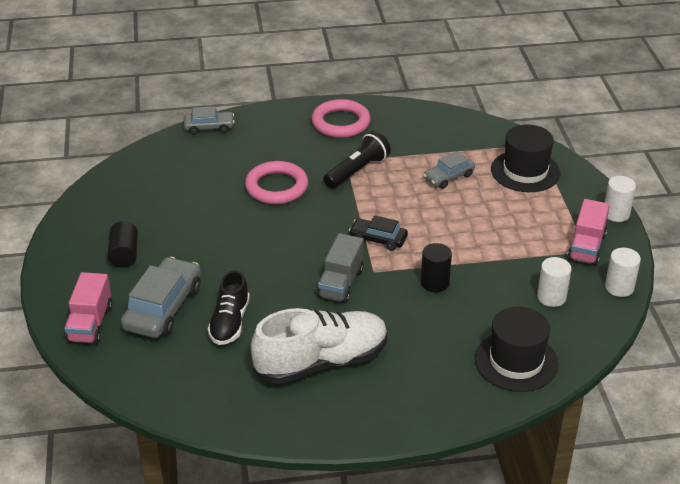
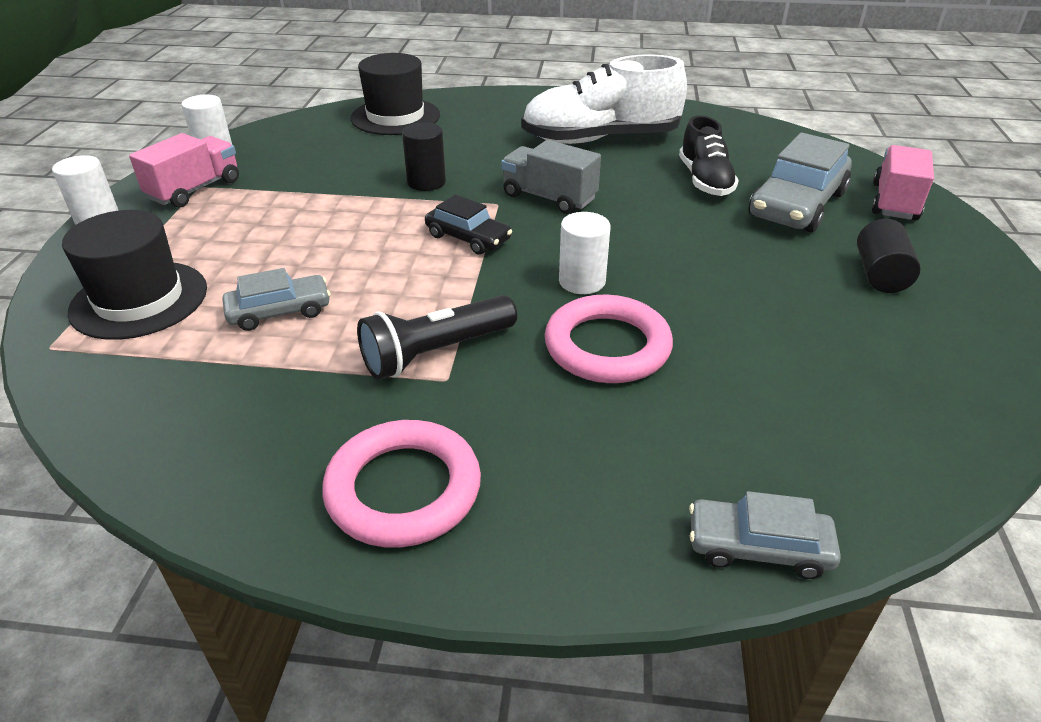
camera: 165 degrees left, 0 degrees up
black shoe [208,270,250,345] -> black shoe turned 150 degrees clockwise [679,115,739,196]
grey truck [317,233,364,304] -> grey truck turned 90 degrees counterclockwise [501,140,601,214]
white cylinder [537,257,572,307] -> white cylinder moved to [559,212,611,294]

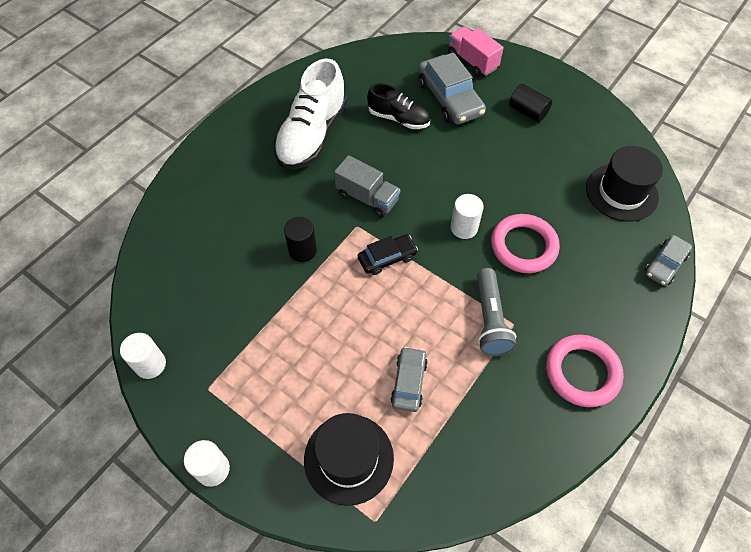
camera: 60 degrees left, 20 degrees up
pink truck [129,133,239,208] -> none
black hat [351,53,440,135] -> black hat moved to [586,146,663,222]
black flashlight [357,295,517,380] -> grey flashlight [477,268,516,356]
grey truck [501,140,601,214] -> grey truck turned 120 degrees counterclockwise [334,155,400,218]

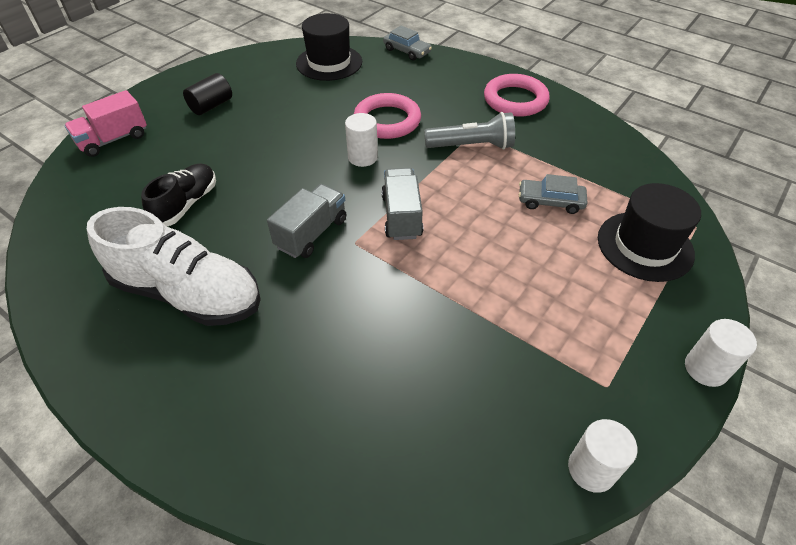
camera: 90 degrees left, 10 degrees down
black cylinder [284,217,317,262] -> none
black car [358,234,418,275] -> grey truck [381,168,423,240]
grey car [418,52,486,125] -> none

